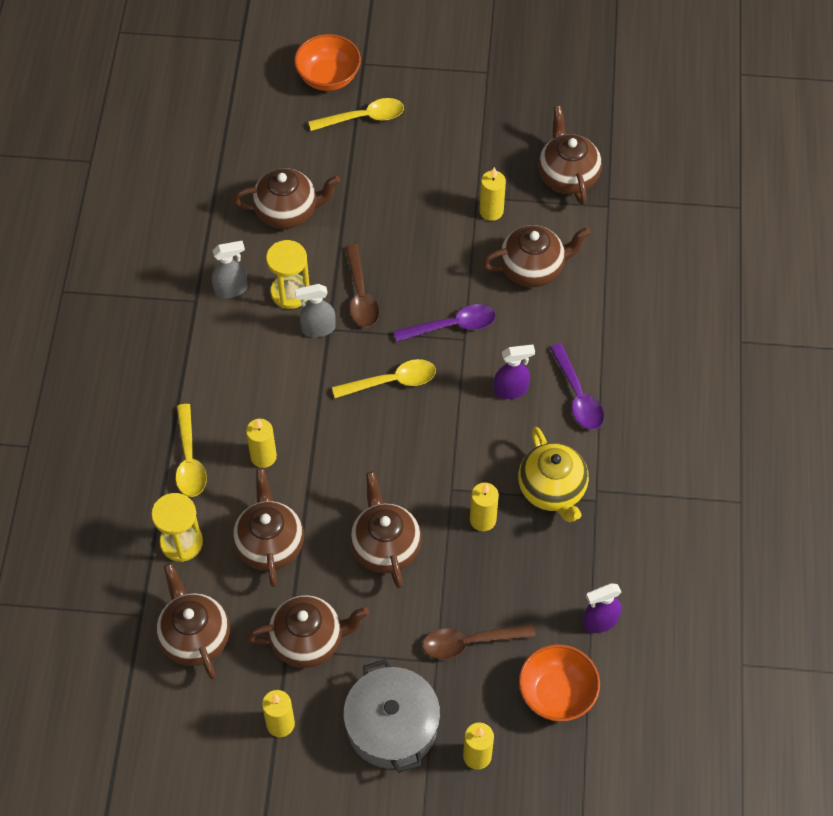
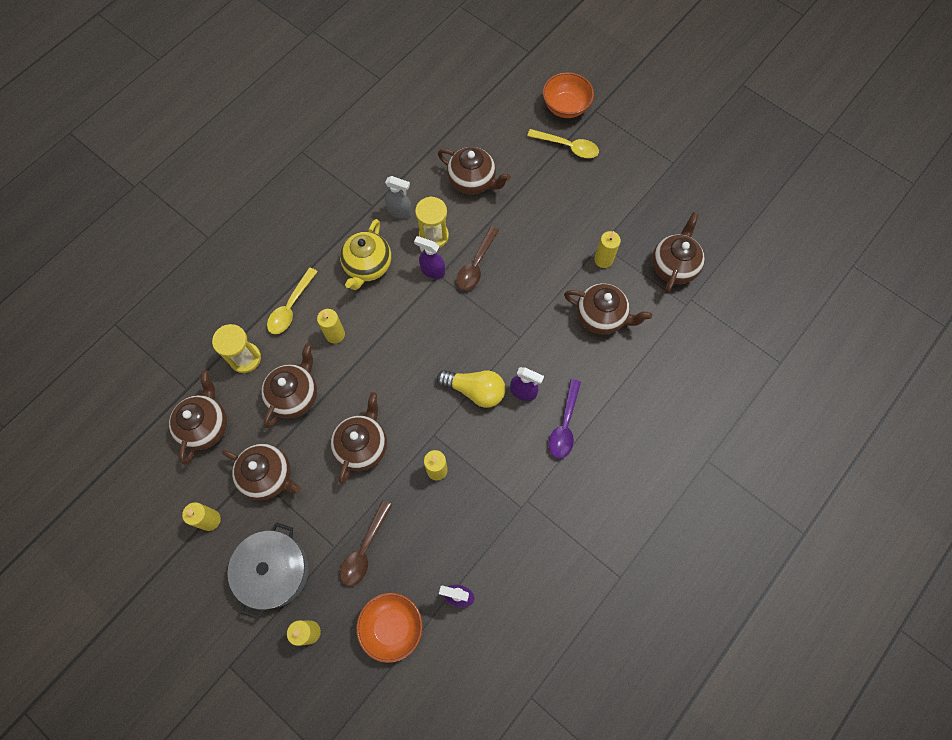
camera: 35 degrees right, 10 degrees up
grey spray bottle [295,284,336,337] -> purple spray bottle [414,236,445,279]
yellow spoon [332,359,436,398] -> none
purple spoon [394,304,496,342] -> none
brown spoon [422,624,536,659] -> brown spoon turned 90 degrees counterclockwise [340,500,392,586]
yellow teapot [518,427,589,522] -> yellow teapot moved to [340,219,391,290]
none -> yellow light bulb [437,370,505,408]

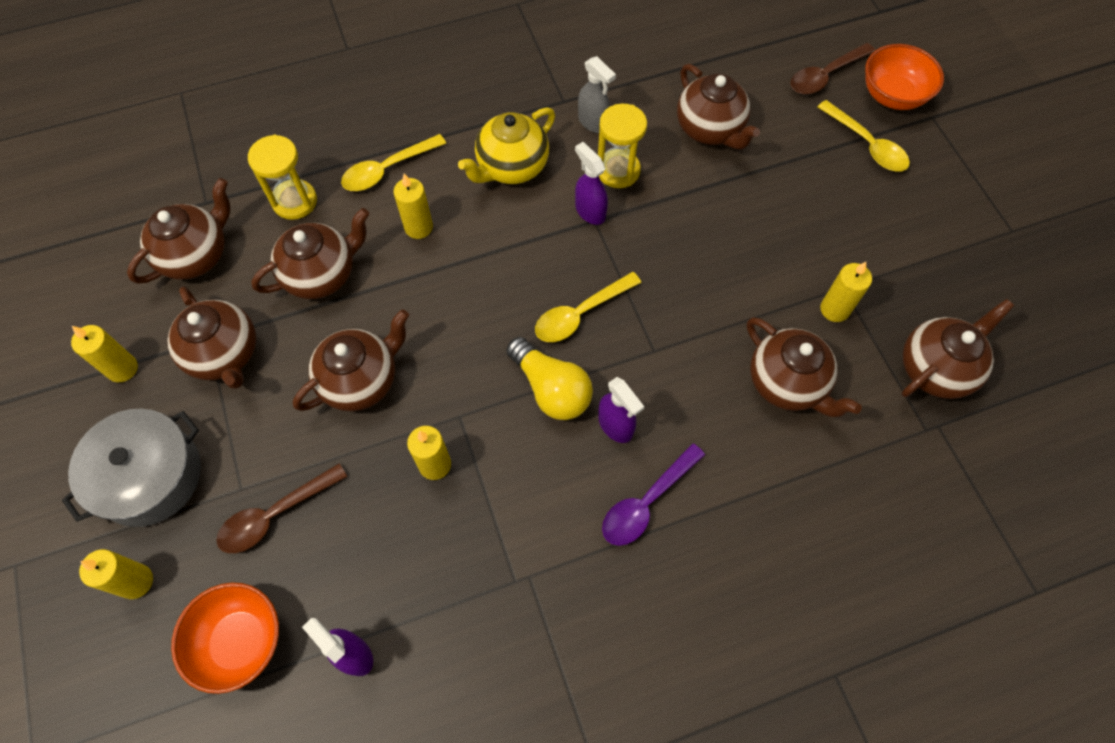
camera: 30 degrees right, 5 degrees down
brown spoon [456,226,499,291] -> brown spoon moved to [790,43,875,94]
none -> yellow spoon [535,272,642,342]

